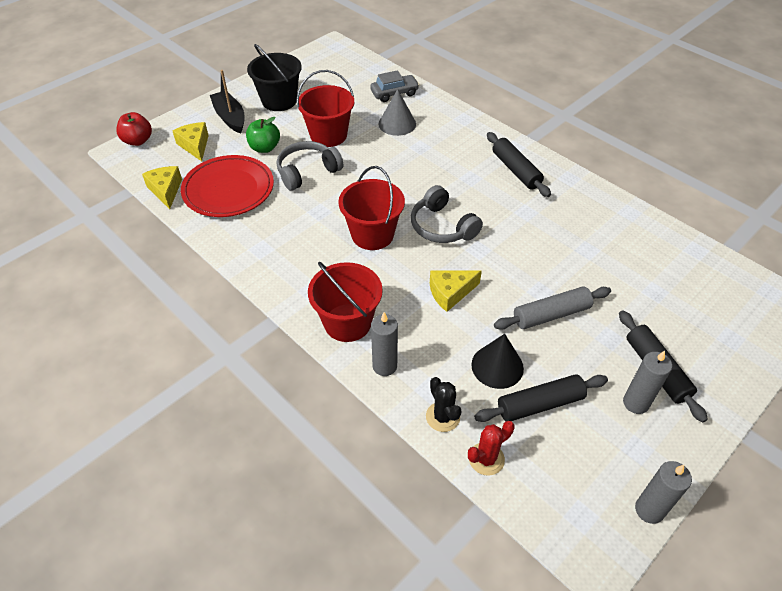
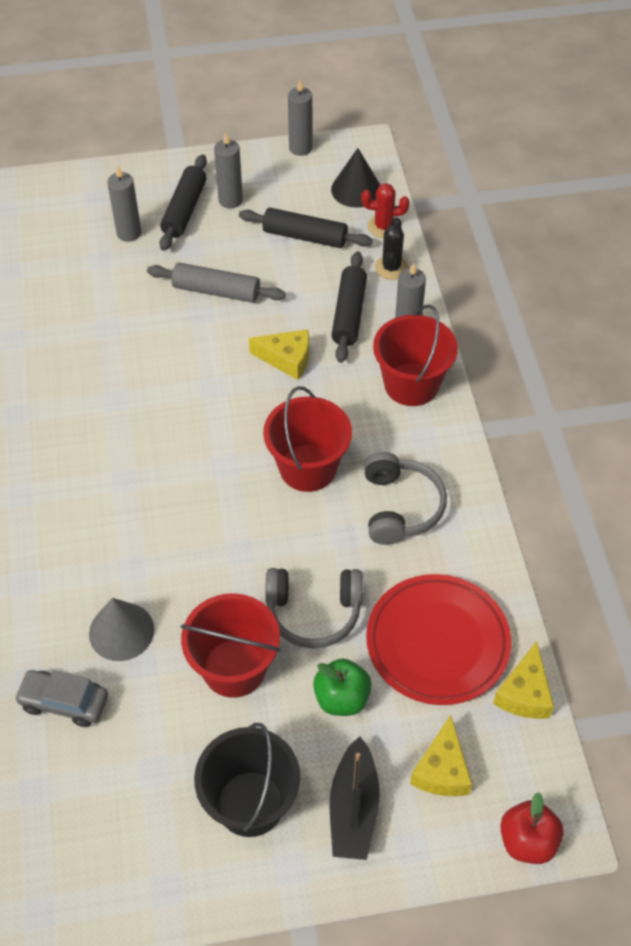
camera: 145 degrees left, 5 degrees up
grey headphones [411,185,483,243] -> grey headphones moved to [364,452,447,545]
black cone [471,334,524,389] -> black cone moved to [331,148,380,208]
black rolling pin [487,132,551,197] -> black rolling pin moved to [331,252,367,363]
none -> grey candle [107,166,141,242]

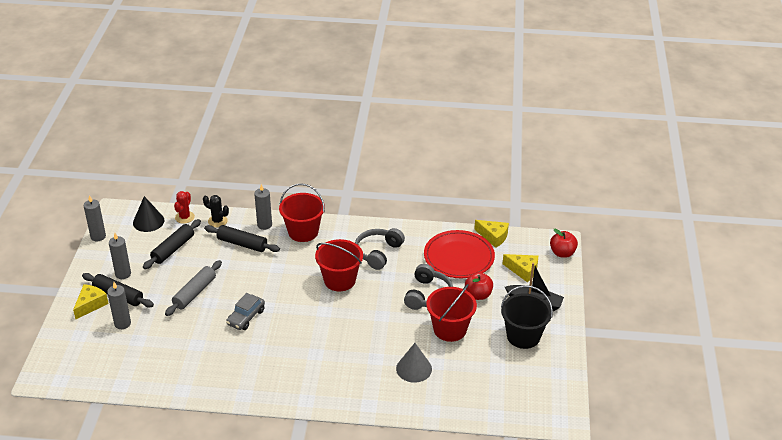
camera: 75 degrees left, 15 degrees down
grey car [14,670,108,727] -> grey car moved to [226,293,265,330]
yellow cheese [249,329,309,380] -> yellow cheese moved to [73,284,109,319]
green apple [313,658,372,716] -> red apple [465,272,493,300]
grey headphones [364,452,447,545] -> grey headphones turned 75 degrees counterclockwise [355,228,405,270]

